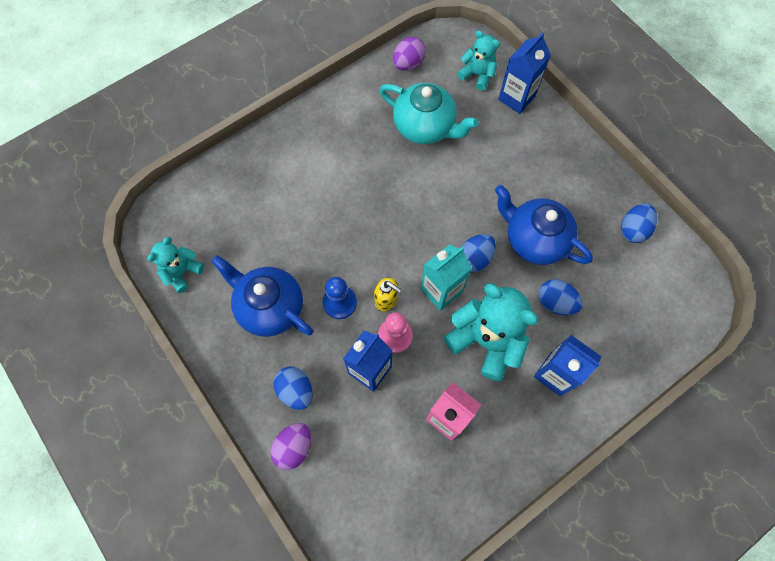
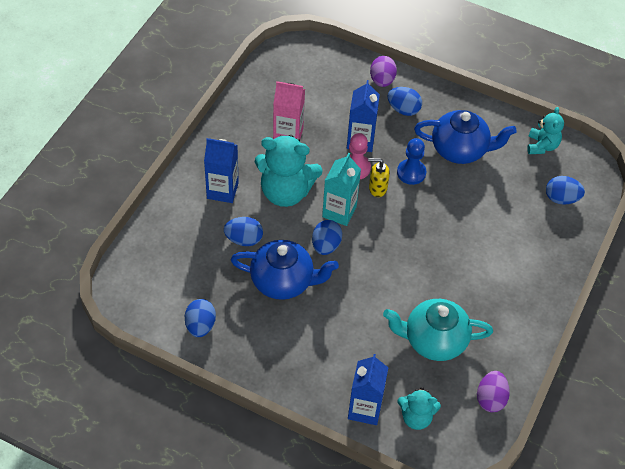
camera: 150 degrees right, 15 degrees down
none -> blue egg [546,176,585,205]

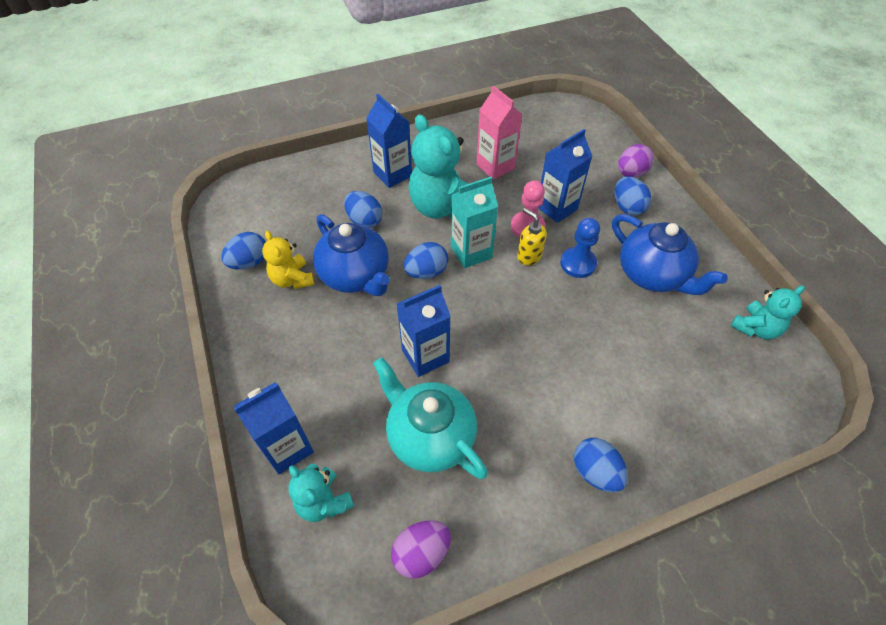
camera: 45 degrees right, 0 degrees up
blue egg [546,176,585,205] -> blue egg moved to [574,438,628,493]
none -> yellow teddy bear [262,231,314,289]
none -> blue carton [397,285,451,377]

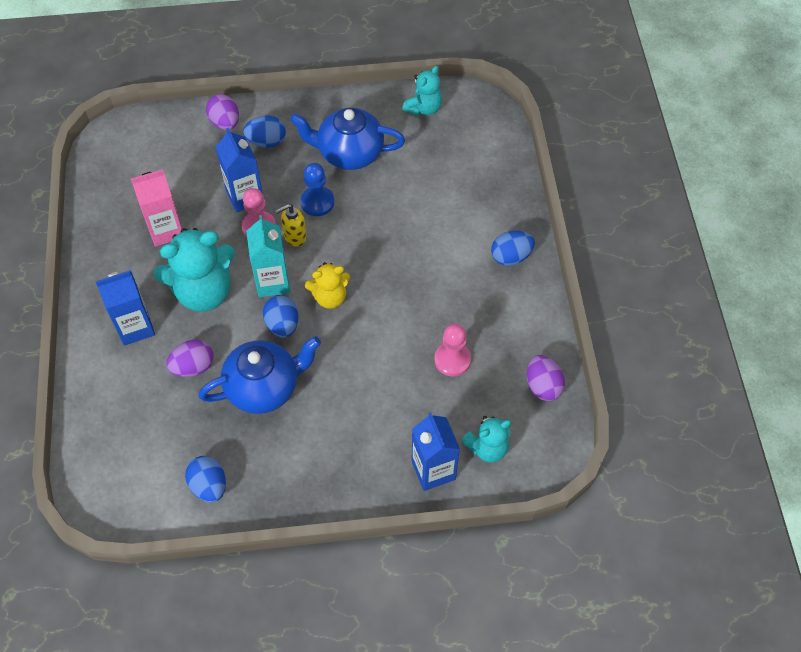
camera: 75 degrees left, 5 degrees up
yellow teddy bear [262,231,314,289] -> yellow teddy bear moved to [305,262,350,309]
blue egg [344,191,382,228] -> purple egg [166,339,214,377]
turquoise teapot [373,357,488,479] -> pink pawn [434,324,471,377]
blue carton [397,285,451,377] -> none
blue teapot [612,214,728,295] -> blue teapot turned 150 degrees counterclockwise [290,108,405,170]
turquoise teddy bear [730,285,805,340] -> turquoise teddy bear turned 60 degrees clockwise [402,65,442,116]

